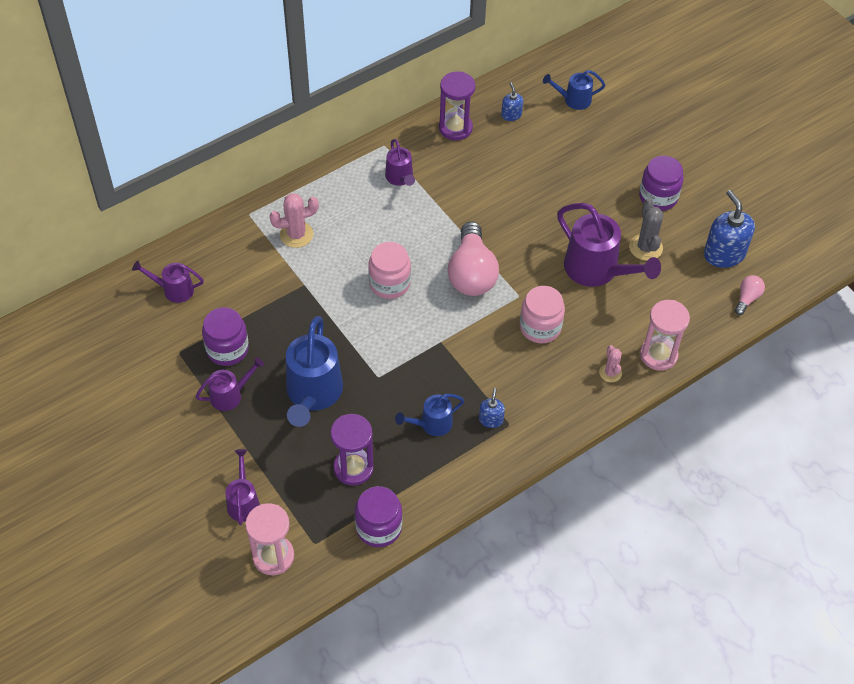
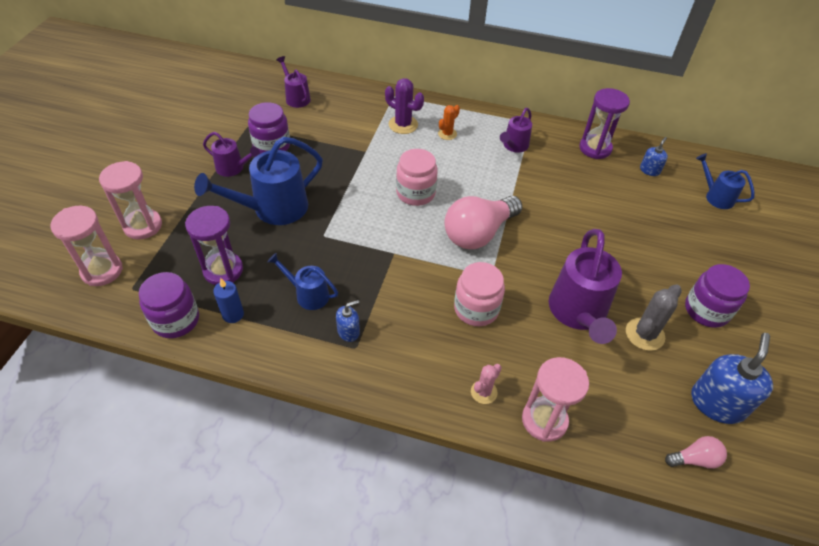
camera: 50 degrees right, 5 degrees down
purple watering can [225,449,260,525] -> pink hourglass [99,161,162,239]
pink cactus [269,193,319,248] -> purple cactus [385,78,424,134]
none -> blue candle [213,278,244,323]
none -> orange cactus [438,105,460,140]

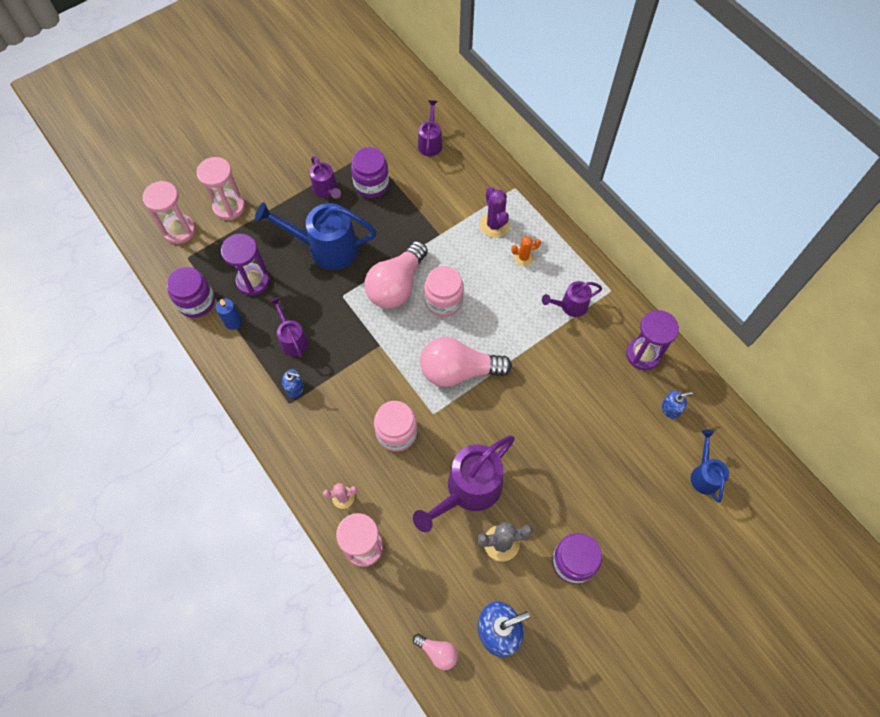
camera: 40 degrees right, 15 degrees up
blue watering can [268,253,338,310] -> purple watering can [269,297,308,358]
none -> pink light bulb [365,241,428,309]

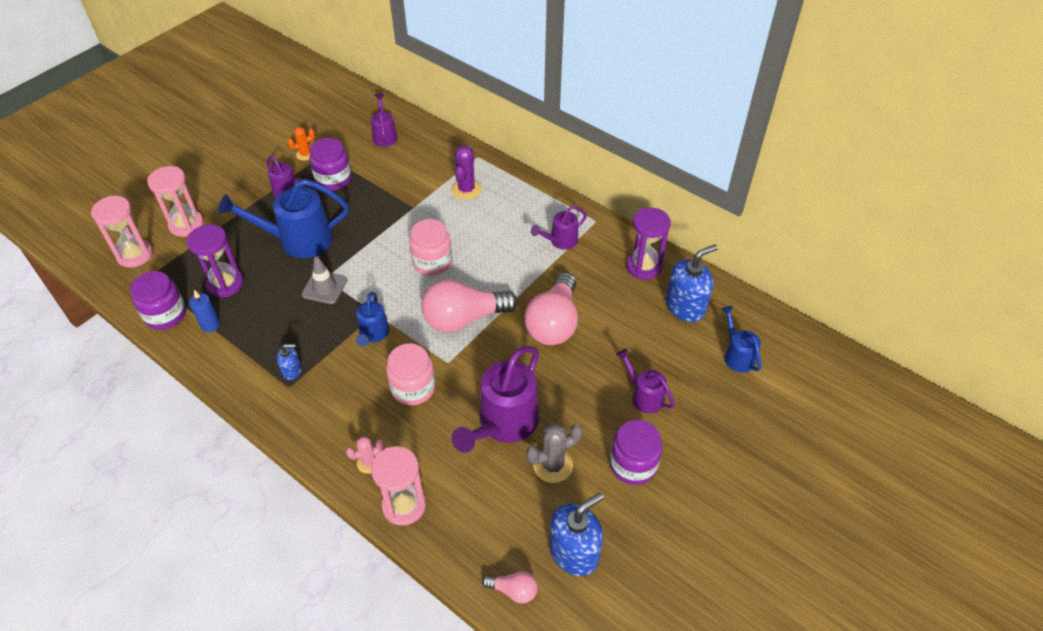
camera: 15 degrees left, 15 degrees down
purple watering can [269,297,308,358] -> purple watering can moved to [616,348,675,414]
pink light bulb [365,241,428,309] -> pink light bulb moved to [524,272,578,345]
purple cactus [480,187,510,238] -> purple cactus turned 45 degrees clockwise [451,145,482,200]
orange cactus [511,236,541,266] -> orange cactus moved to [287,127,315,161]
blue soap dispenser [662,391,693,419] -> blue soap dispenser [666,244,718,322], size x1.95
none -> grey traffic cone [302,256,347,304]
none -> blue watering can [356,292,389,347]

